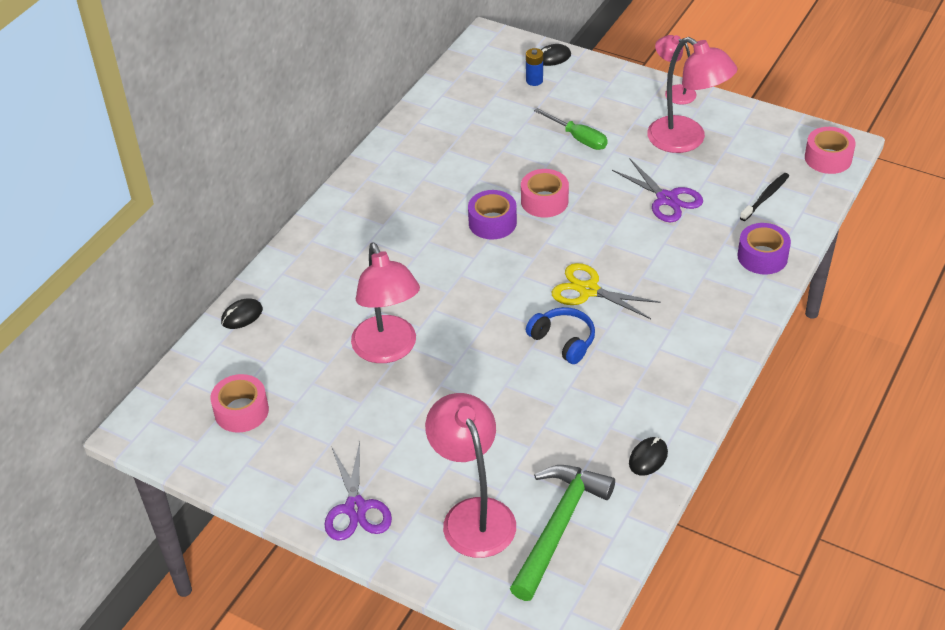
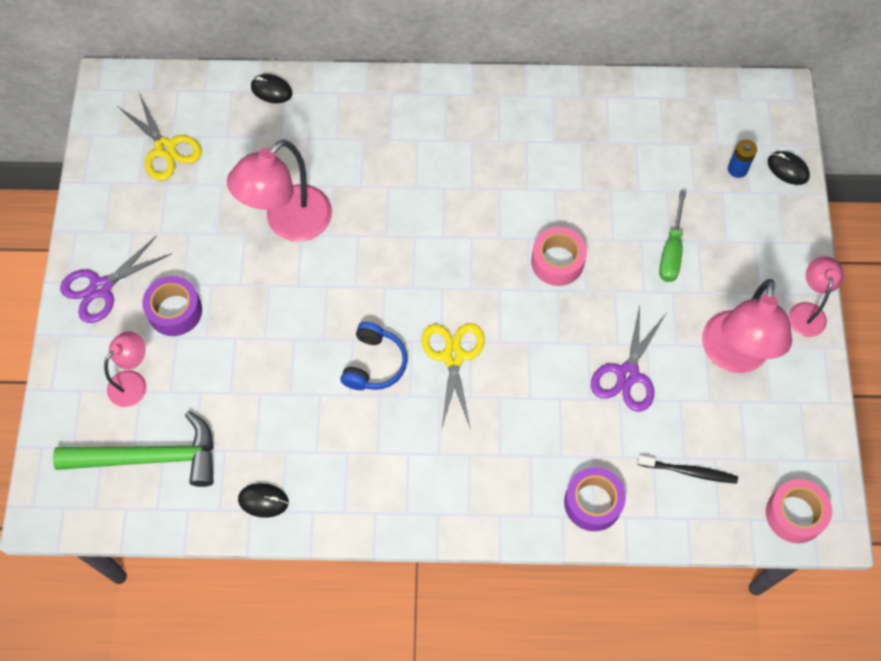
camera: 60 degrees right, 20 degrees up
pink tape [210,374,269,433] -> yellow scissors [117,93,202,181]
pink lamp [425,393,516,558] -> pink lamp [104,331,146,407], size x0.56
purple tape [468,190,517,240] -> purple tape moved to [142,276,202,336]

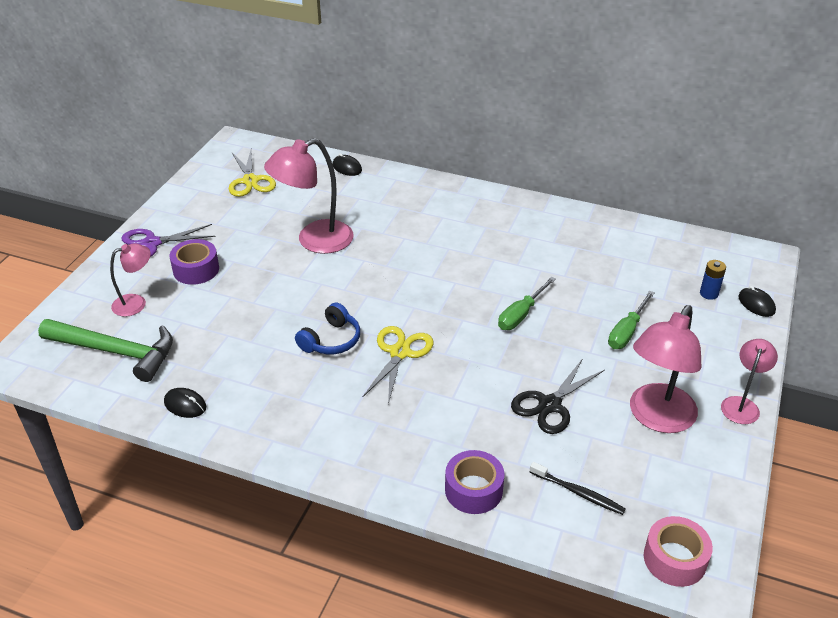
camera: 20 degrees right, 25 degrees down
pink tape [531,227,587,286] -> green screwdriver [498,277,556,330]
purple scissors [591,306,666,412] -> black scissors [511,358,605,434]

